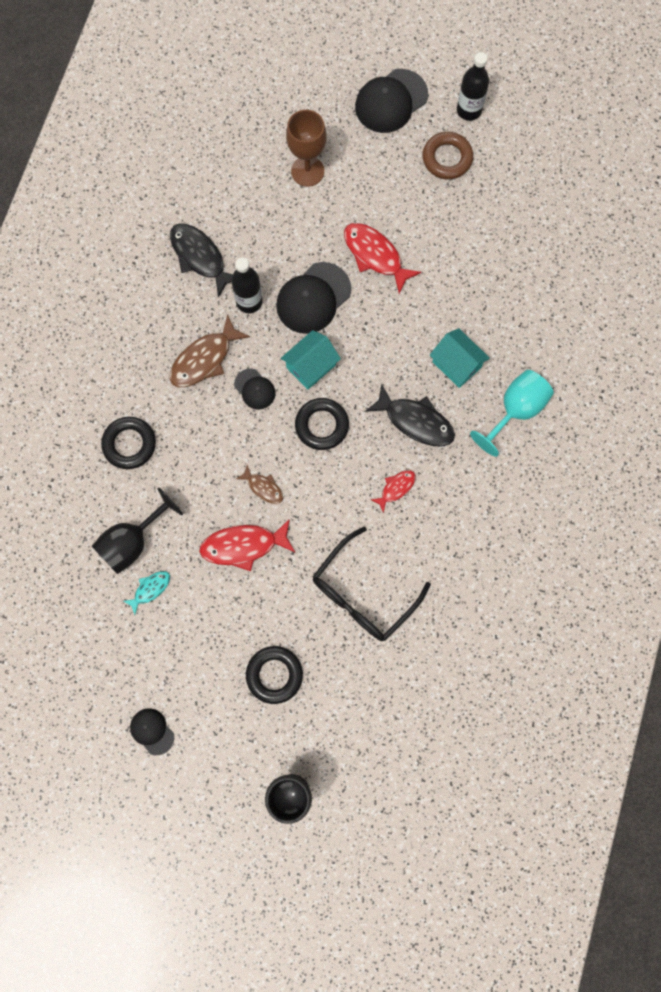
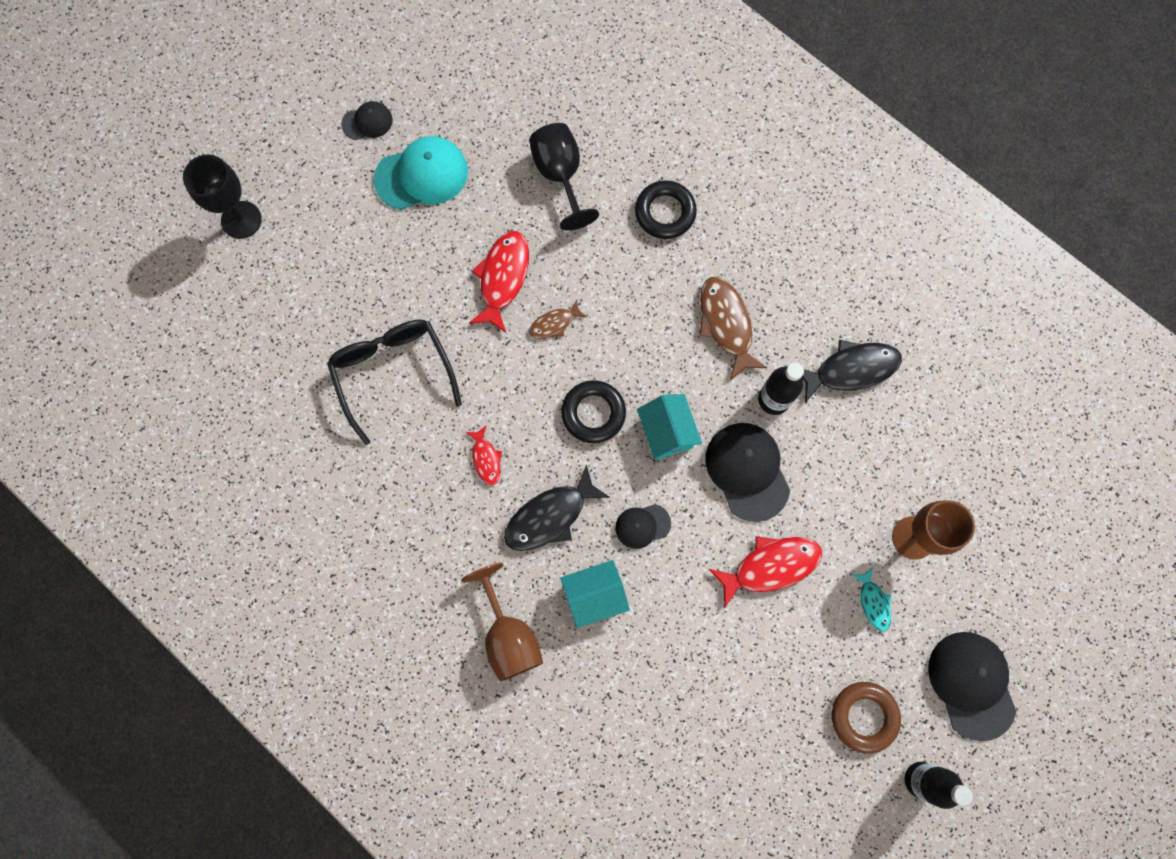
camera: 115 degrees right, 0 degrees up
turquoise fish [123,571,170,615] -> turquoise fish moved to [852,568,891,632]
black cap [234,369,276,410] -> black cap moved to [615,504,671,549]
black ring [246,646,303,704] -> none
turquoise goblet [470,370,554,457] -> brown goblet [461,563,543,682]
none -> turquoise cap [373,136,468,210]

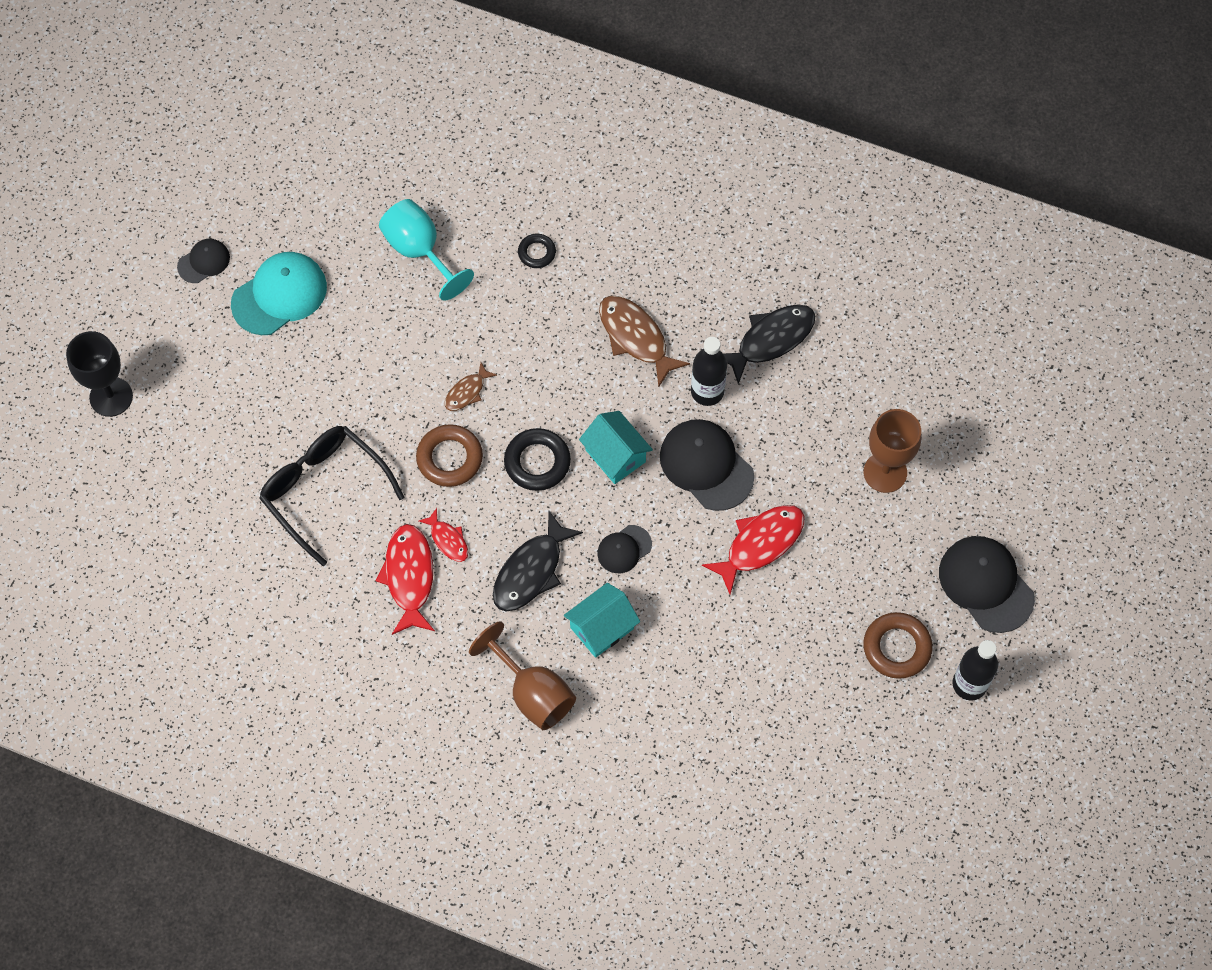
camera: 20 degrees left, 10 degrees down
red fish [469,231,529,333] -> red fish moved to [375,524,435,635]
black goblet [529,123,599,231] -> turquoise goblet [379,199,474,301]
black ring [635,180,697,239] -> black ring [518,234,556,268], size x0.60
turquoise fish [852,568,891,632] -> none
none -> brown ring [416,424,483,487]

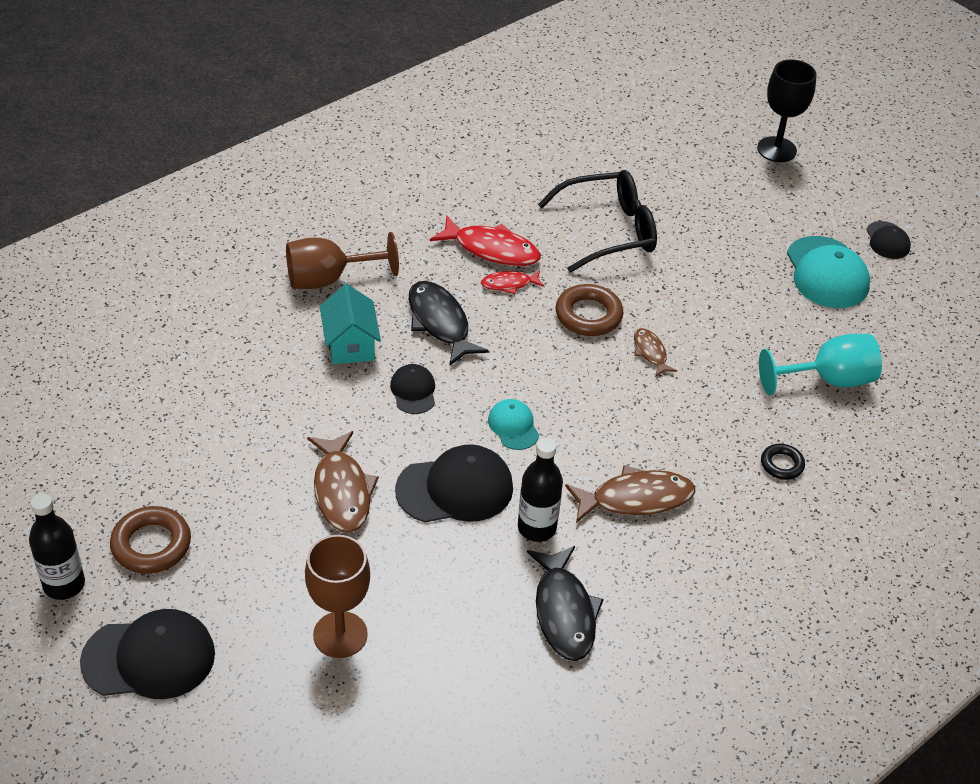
camera: 115 degrees right, 20 degrees down
black ring [504,428,571,491] -> none
turquoise house [579,411,653,484] -> turquoise cap [488,399,539,450]
red fish [702,505,804,595] -> brown fish [307,431,379,533]

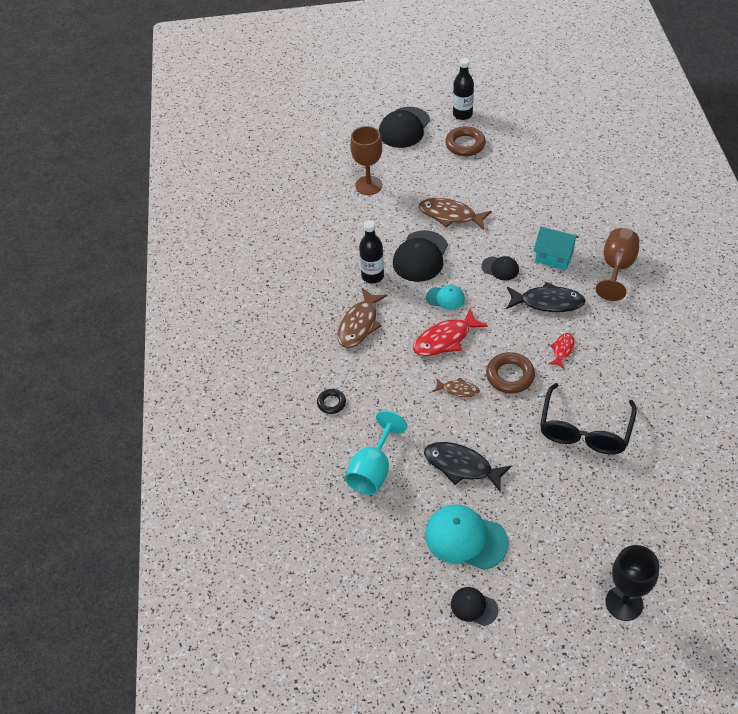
camera: 130 degrees right, 5 degrees up
red fish [430,215,541,266] -> red fish moved to [413,308,488,356]
black fish [527,546,604,661] -> black fish moved to [424,442,512,492]

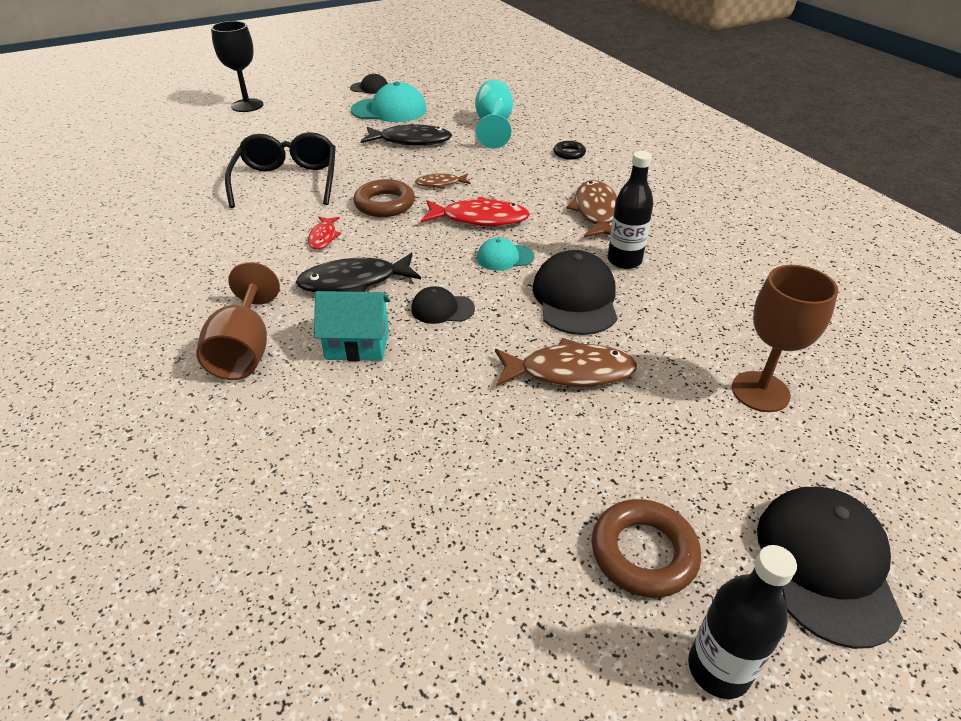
camera: 155 degrees right, 10 degrees down
red fish [413,308,488,356] -> red fish turned 60 degrees clockwise [421,197,530,226]

